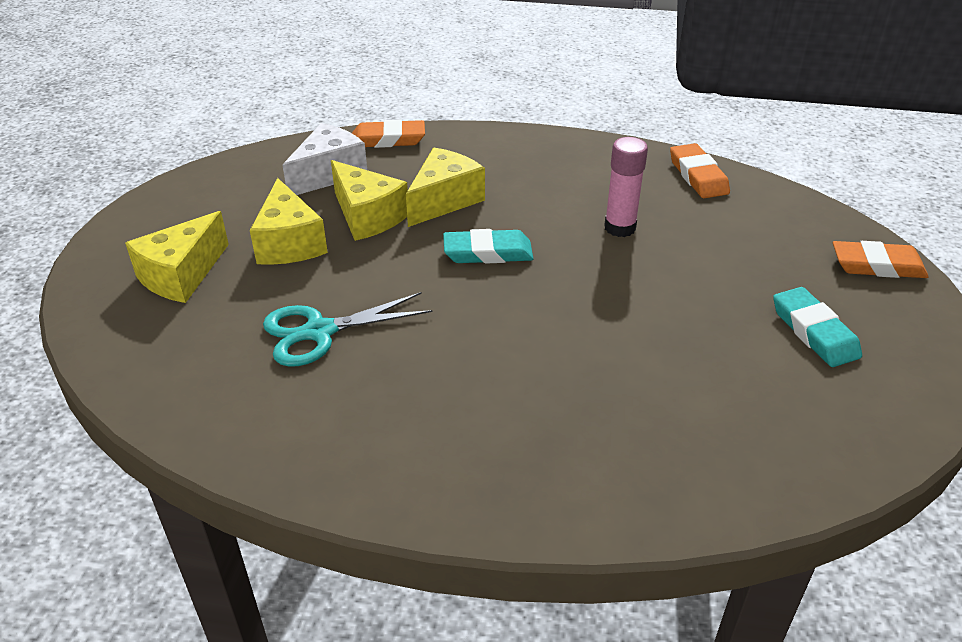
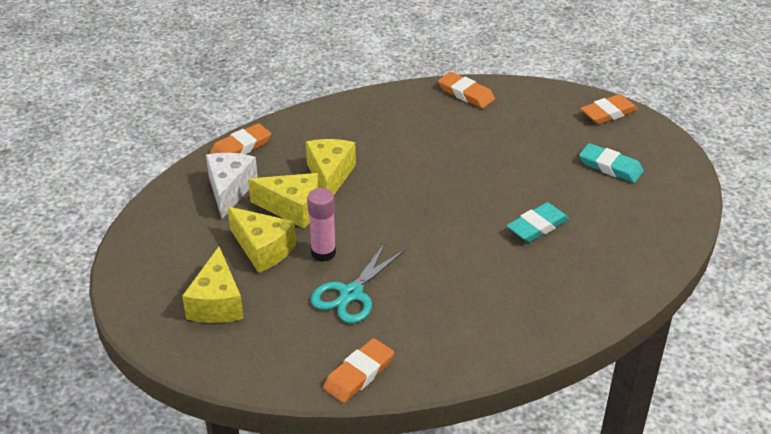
camera: 35 degrees left, 0 degrees up
turquoise eraser [443,229,533,264] -> turquoise eraser moved to [506,202,569,243]
pink glue stick [604,137,648,237] -> pink glue stick moved to [307,188,336,262]
none -> orange eraser [323,338,394,403]

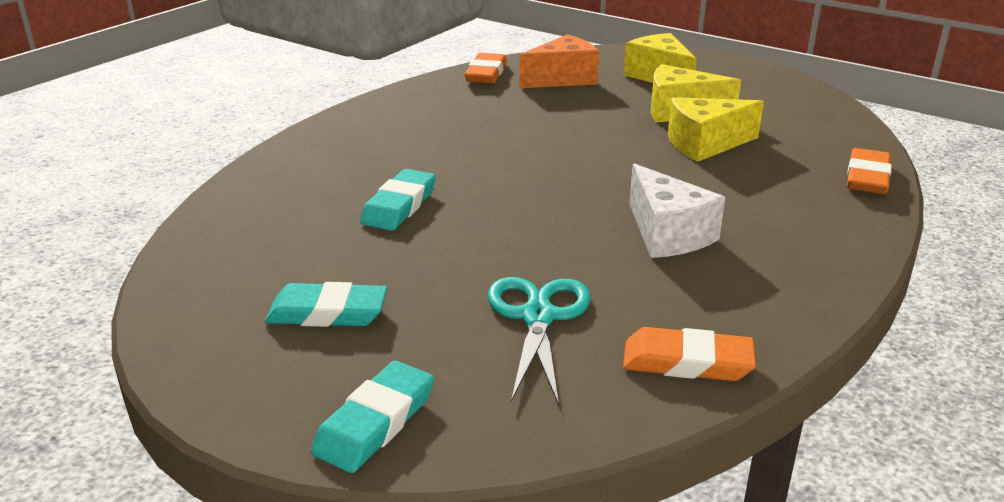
camera: 150 degrees right, 10 degrees down
white cheese [206,153,258,219] -> white cheese moved to [629,163,725,258]
yellow cheese [306,139,356,195] -> none
pink glue stick [307,188,336,262] -> none
turquoise scissors [310,242,406,324] -> turquoise scissors moved to [487,277,591,405]
orange eraser [580,94,638,124] -> turquoise eraser [311,361,434,473]
none -> orange cheese [519,34,599,88]

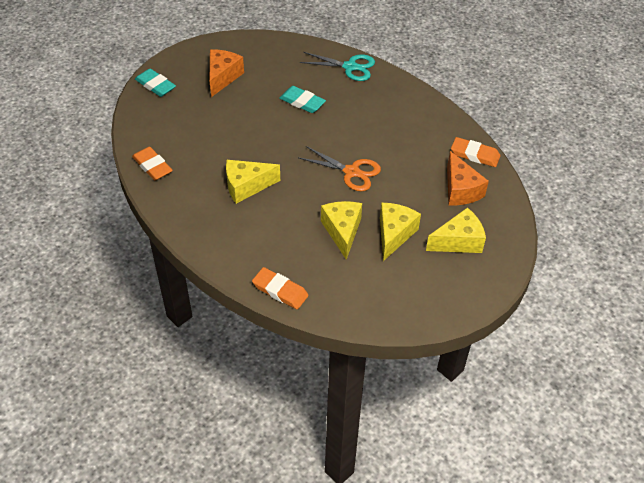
camera: 100 degrees right, 20 degrees up
turquoise eraser [265,282,387,327] -> orange cheese [210,49,244,97]
turquoise scissors [487,277,591,405] -> turquoise scissors moved to [299,52,375,81]
orange eraser [623,327,756,381] -> orange eraser turned 60 degrees counterclockwise [132,147,173,180]
white cheese [629,163,725,258] -> yellow cheese [226,160,280,204]
none -> orange scissors [298,146,381,191]

